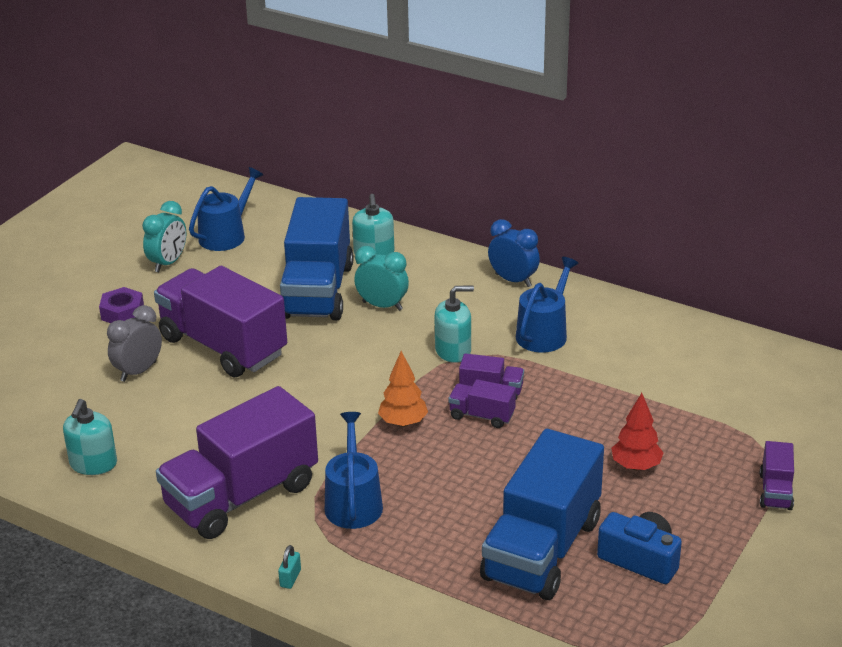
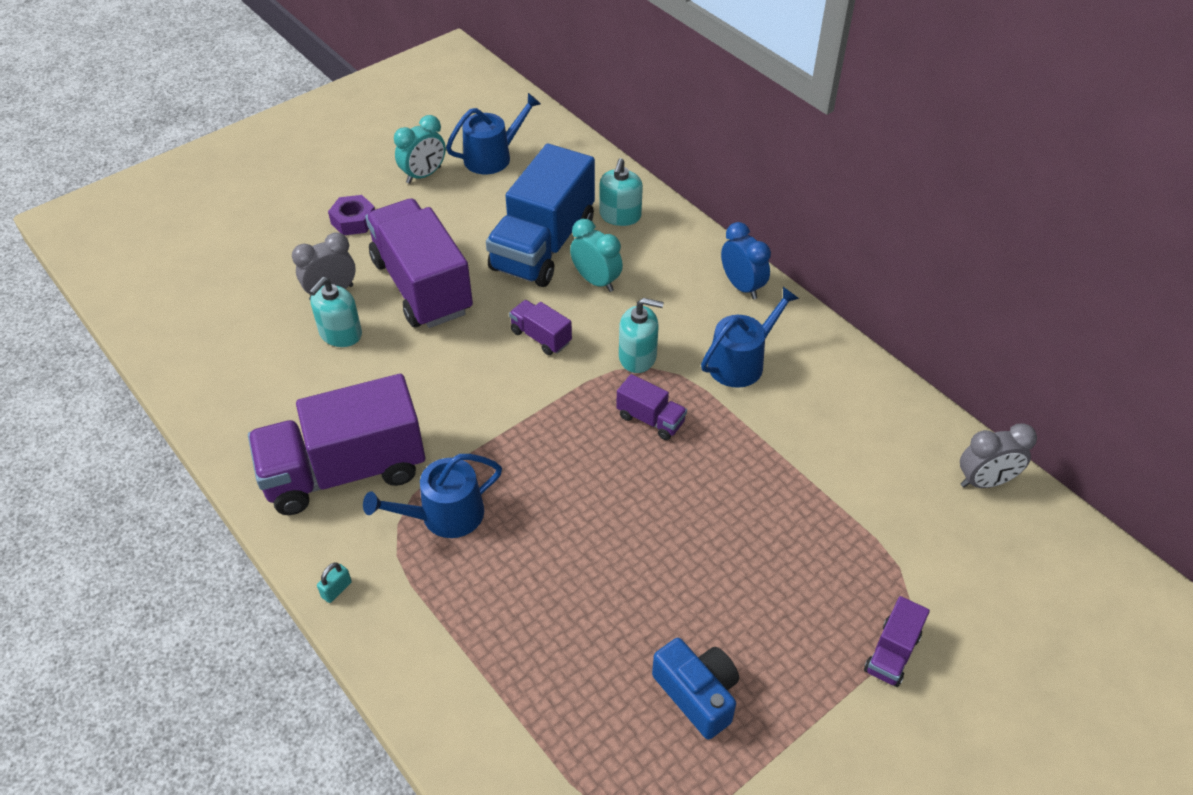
camera: 20 degrees right, 15 degrees up
turquoise soap dispenser [63,399,117,475] -> turquoise soap dispenser moved to [309,277,362,347]
blue watering can [325,412,383,529] -> blue watering can turned 135 degrees counterclockwise [363,454,502,538]
orange tree [378,351,428,427] -> none
purple truck [448,379,516,428] -> purple truck moved to [509,300,572,355]
blue truck [480,429,604,600] -> none
red tree [611,393,664,470] -> none
none -> grey clock [960,423,1037,488]

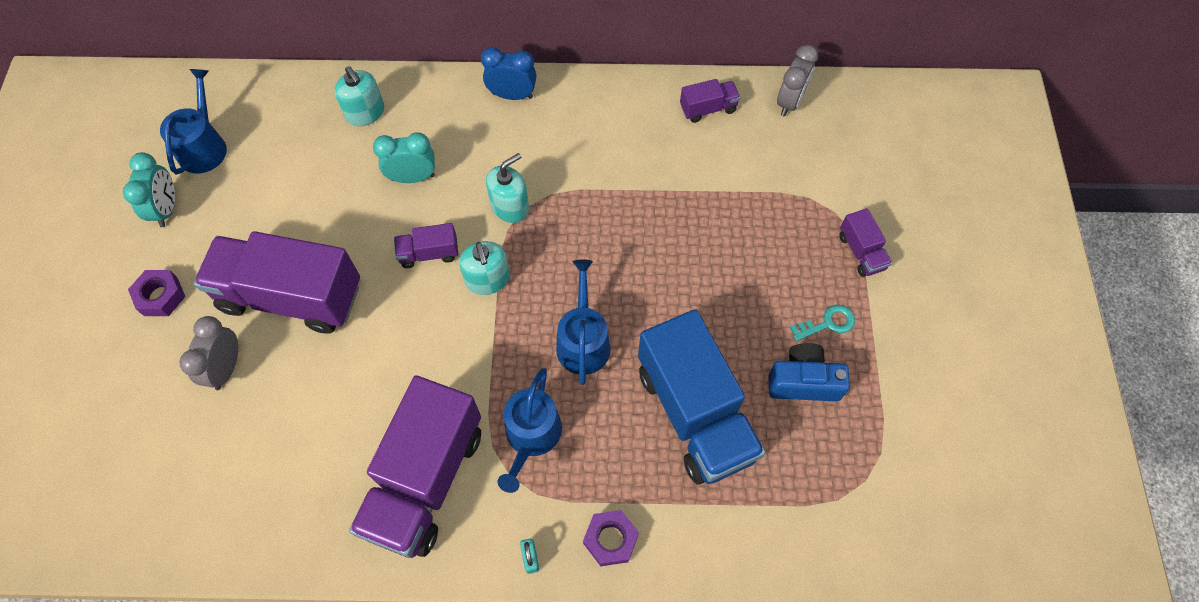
camera: 50 degrees left, 15 degrees up
turquoise soap dispenser [309,277,362,347] -> turquoise soap dispenser moved to [459,241,510,295]
blue truck [486,144,595,287] -> blue truck moved to [638,309,766,484]
purple truck [616,374,687,440] -> purple truck moved to [680,79,741,123]
blue watering can [701,287,799,388] -> blue watering can moved to [556,260,611,385]
none -> purple nut [583,510,639,566]
none -> turquoise key [790,305,855,341]

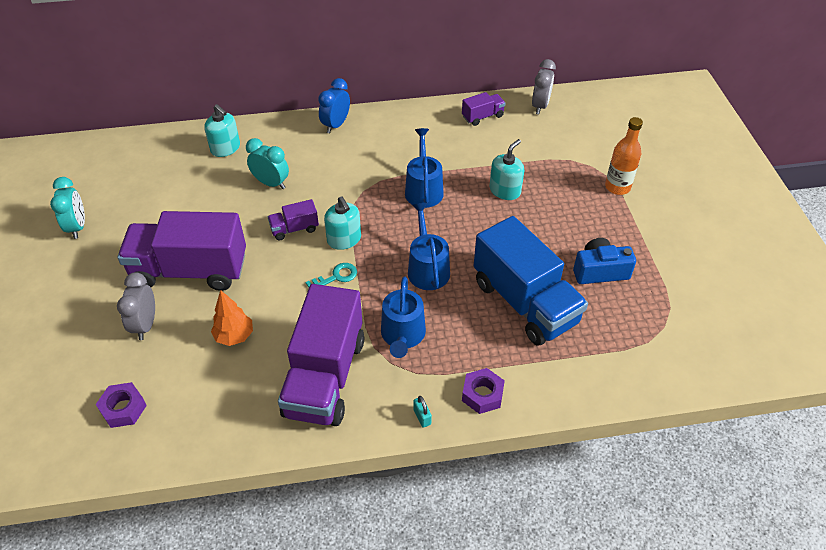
camera: 10 degrees left, 15 degrees down
purple nut [128,270,185,316] -> purple nut moved to [96,382,147,428]
blue watering can [160,69,227,174] -> blue watering can moved to [405,128,444,208]
turquoise clock [373,132,435,183] -> turquoise clock turned 45 degrees clockwise [246,138,289,189]
blue clock [481,47,536,100] -> blue clock turned 60 degrees counterclockwise [318,78,350,133]
turquoise soap dispenser [486,153,529,223] -> turquoise soap dispenser moved to [489,139,524,200]
turquoise key [790,305,855,341] -> turquoise key moved to [305,263,357,289]
purple truck [839,208,892,277] -> orange bottle [605,117,643,195]
none -> orange tree [211,290,253,346]

